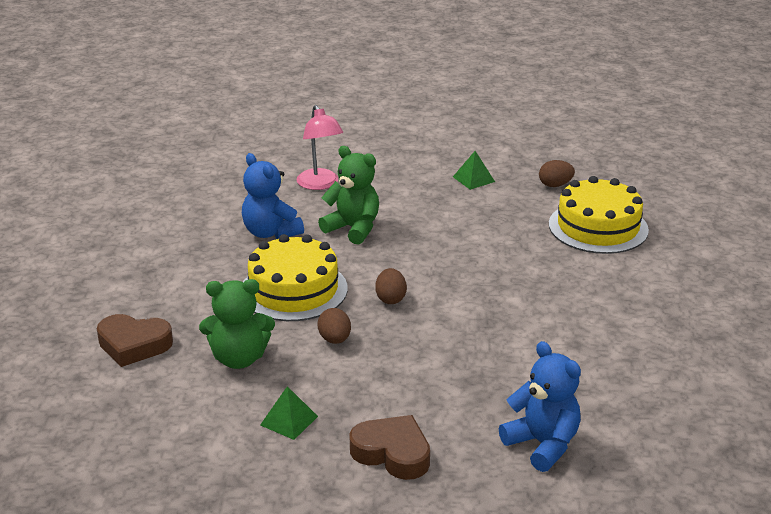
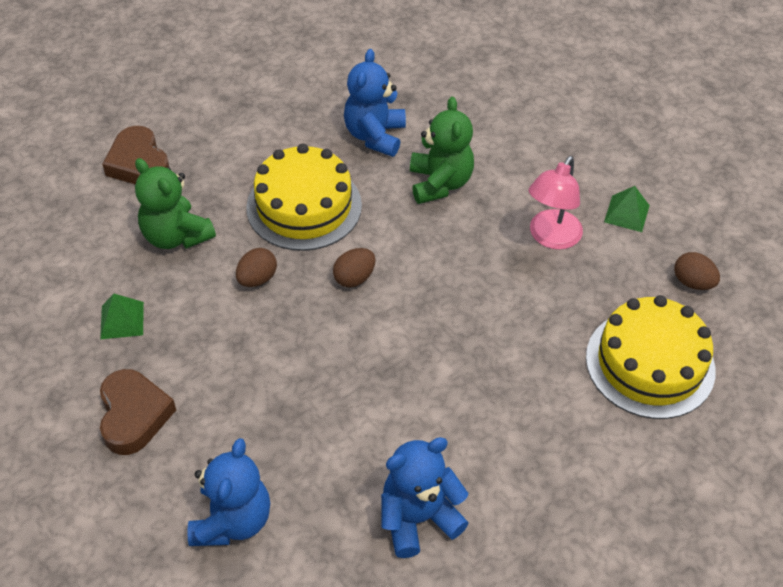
camera: 50 degrees right, 20 degrees up
pink lamp [297,105,343,190] -> pink lamp moved to [529,156,583,250]
none -> blue teddy bear [381,437,469,558]

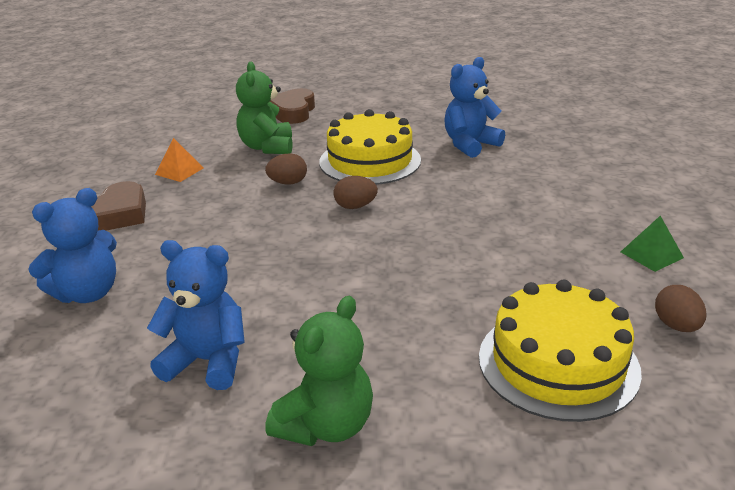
camera: 40 degrees right, 20 degrees down
green pyramid [100,294,144,339] -> orange pyramid [155,138,203,182]
green teddy bear [410,97,474,204] -> green teddy bear moved to [265,296,373,446]
pink lamp [529,156,583,250] -> none

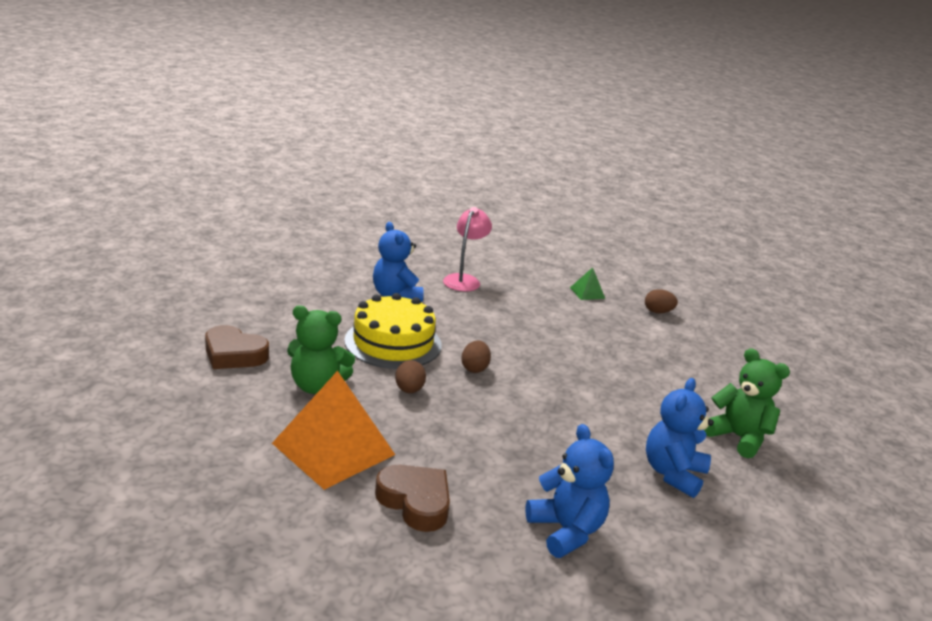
camera: 80 degrees left, 5 degrees down
orange pyramid [155,138,203,182] -> orange pyramid [272,371,395,490], size x2.18
yellow cake [479,279,642,422] -> none
none -> pink lamp [443,207,492,292]

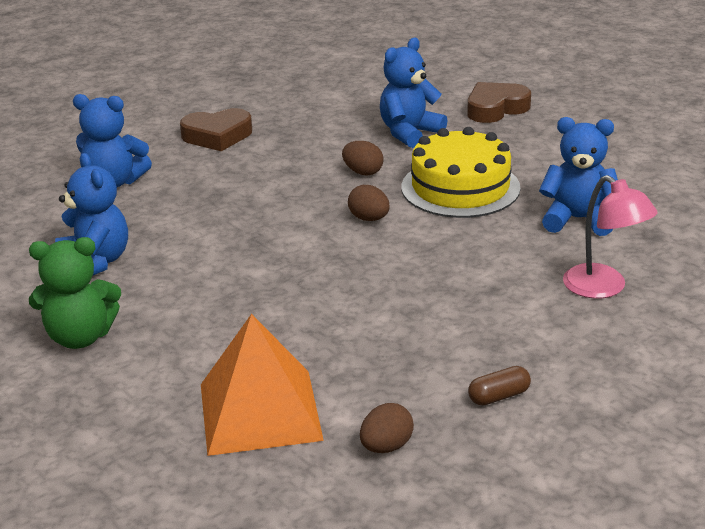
camera: 130 degrees right, 5 degrees up
orange pyramid [272,371,395,490] -> orange pyramid moved to [201,314,324,456]
green teddy bear [287,305,355,394] -> blue teddy bear [380,38,447,148]
green pyramid [570,267,605,300] -> brown capsule [468,366,531,406]

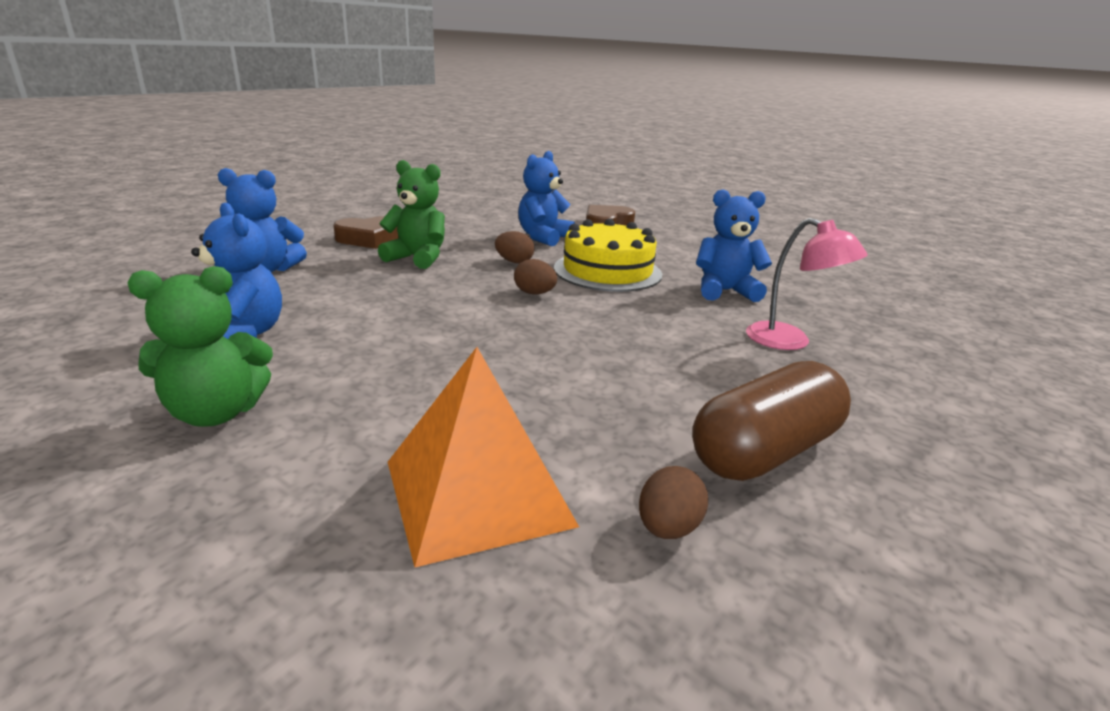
camera: 15 degrees left, 5 degrees down
brown capsule [468,366,531,406] -> brown capsule [692,361,851,481], size x2.38
none -> green teddy bear [378,160,445,269]

